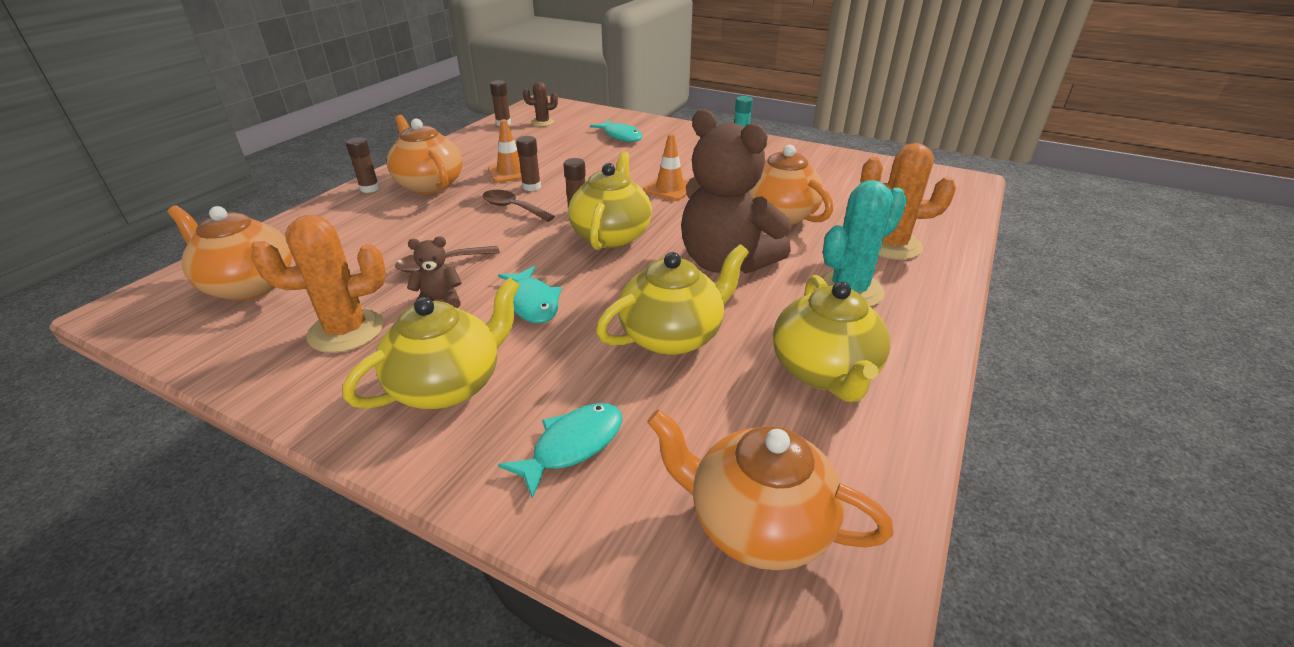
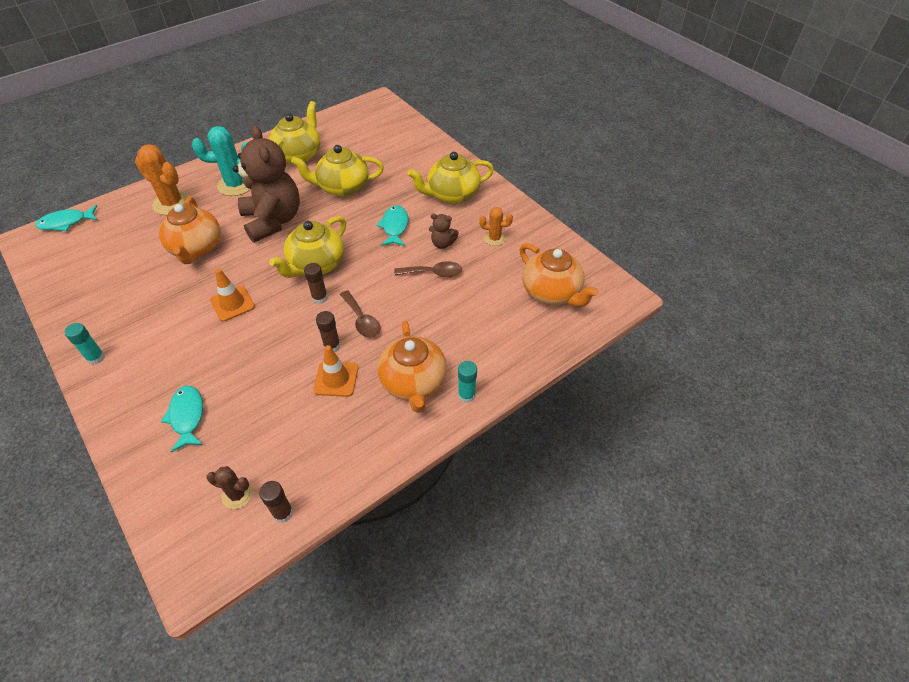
camera: 155 degrees left, 15 degrees up
orange cactus [251,215,386,353] -> orange cactus [479,207,513,246], size x0.55
brown glue stick [346,137,379,193] -> turquoise glue stick [458,361,477,403]
turquoise fish [498,403,622,499] -> turquoise fish moved to [35,205,97,231]
orange teapot [647,409,893,570] -> none

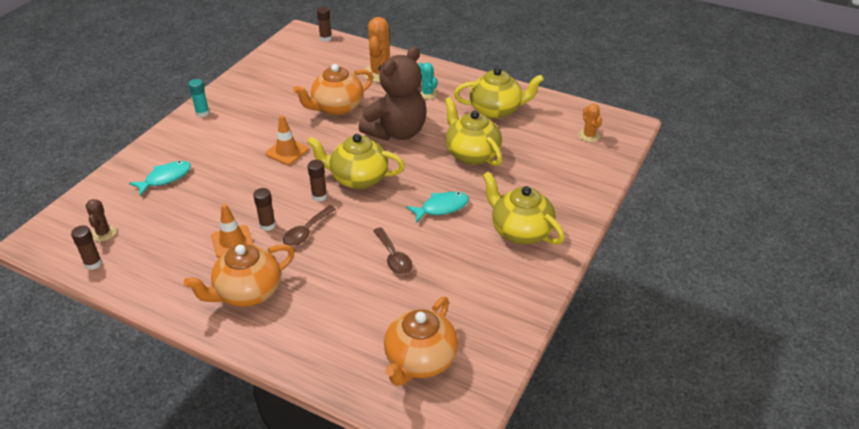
camera: 65 degrees right, 10 degrees down
turquoise fish [35,205,97,231] -> brown glue stick [317,7,332,42]
turquoise cactus [192,126,251,196] -> turquoise cactus [418,62,438,99], size x0.55
brown teddy bear [429,213,459,249] -> none
turquoise glue stick [458,361,477,403] -> none
orange cactus [479,207,513,246] -> orange cactus moved to [578,104,602,142]

